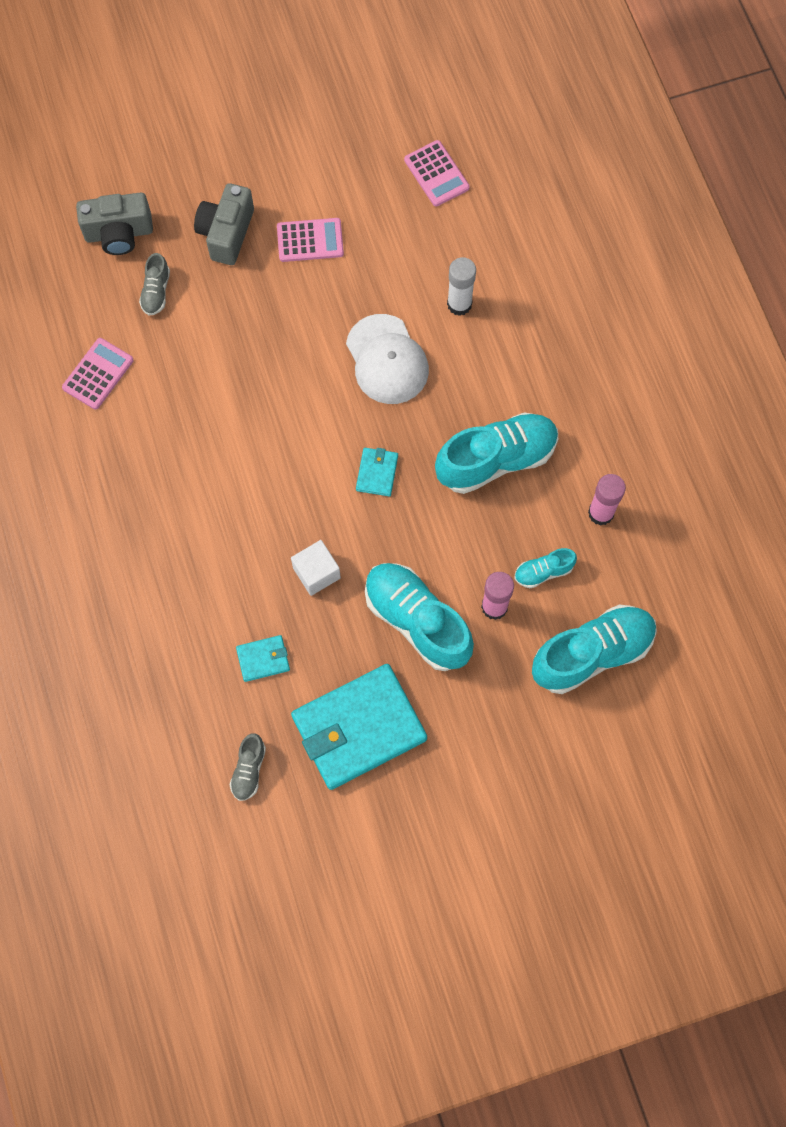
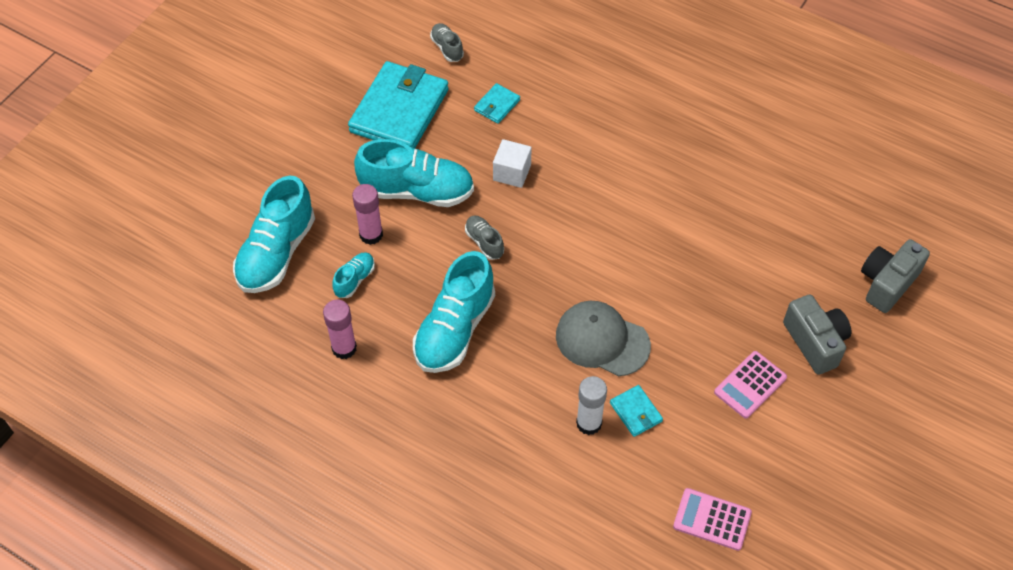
camera: 140 degrees right, 15 degrees down
pink calculator [62,338,134,410] -> none
grey shoe [139,253,170,316] -> grey shoe moved to [465,216,504,260]
white cap [346,314,429,404] -> grey cap [556,301,651,376]
turquoise wallet [356,448,398,496] -> turquoise wallet moved to [610,385,663,437]

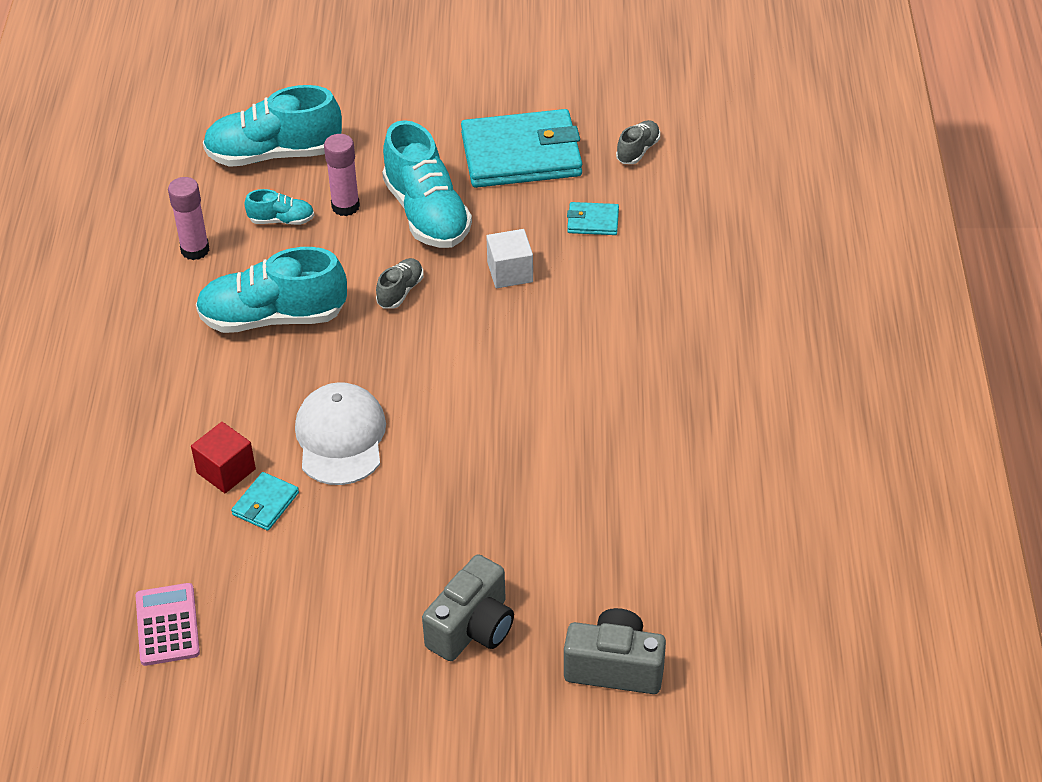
camera: 60 degrees right, 10 degrees down
grey cap [556,301,651,376] -> white cap [295,382,386,485]
white glue stick [576,376,607,435] -> red cube [191,422,256,493]
pink calculator [714,351,787,419] -> none

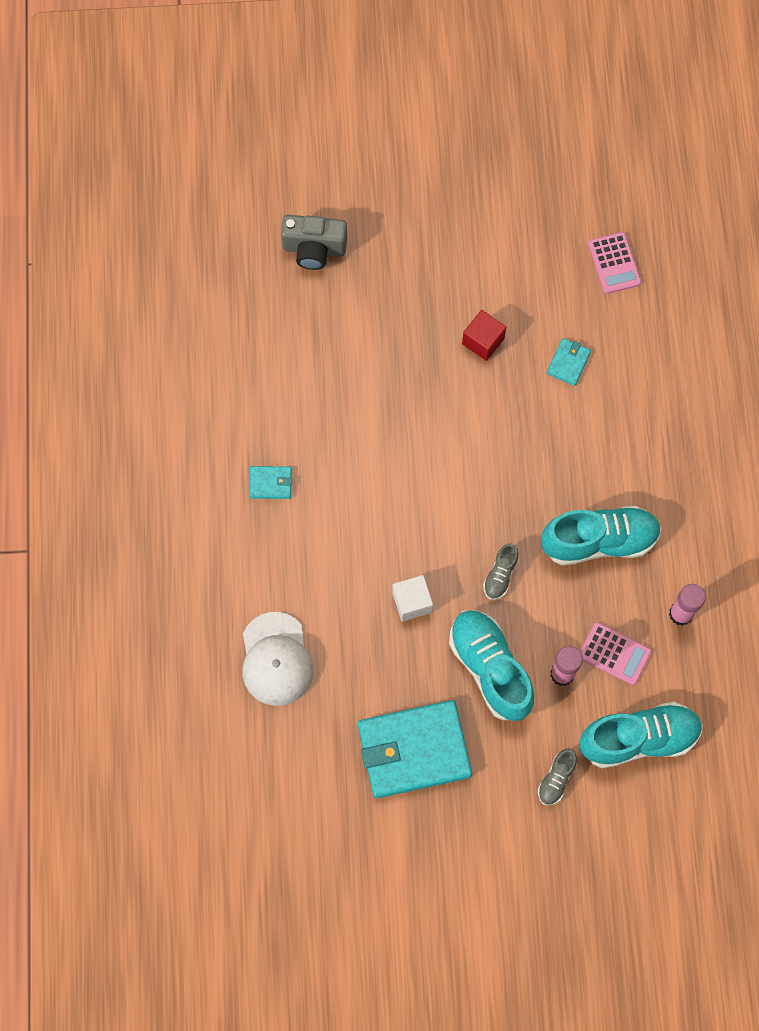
camera: 175 degrees right, 25 degrees up
red cube [191,422,256,493] -> red cube moved to [462,310,506,361]
turquoise shoe [245,189,314,225] -> pink calculator [580,622,652,685]
white cap [295,382,386,485] -> white cap moved to [243,612,314,706]
grey camera [422,554,514,661] -> none
turquoise wallet [567,202,619,235] -> turquoise wallet moved to [249,466,292,499]
grey shoe [616,120,660,164] -> grey shoe moved to [538,748,577,805]

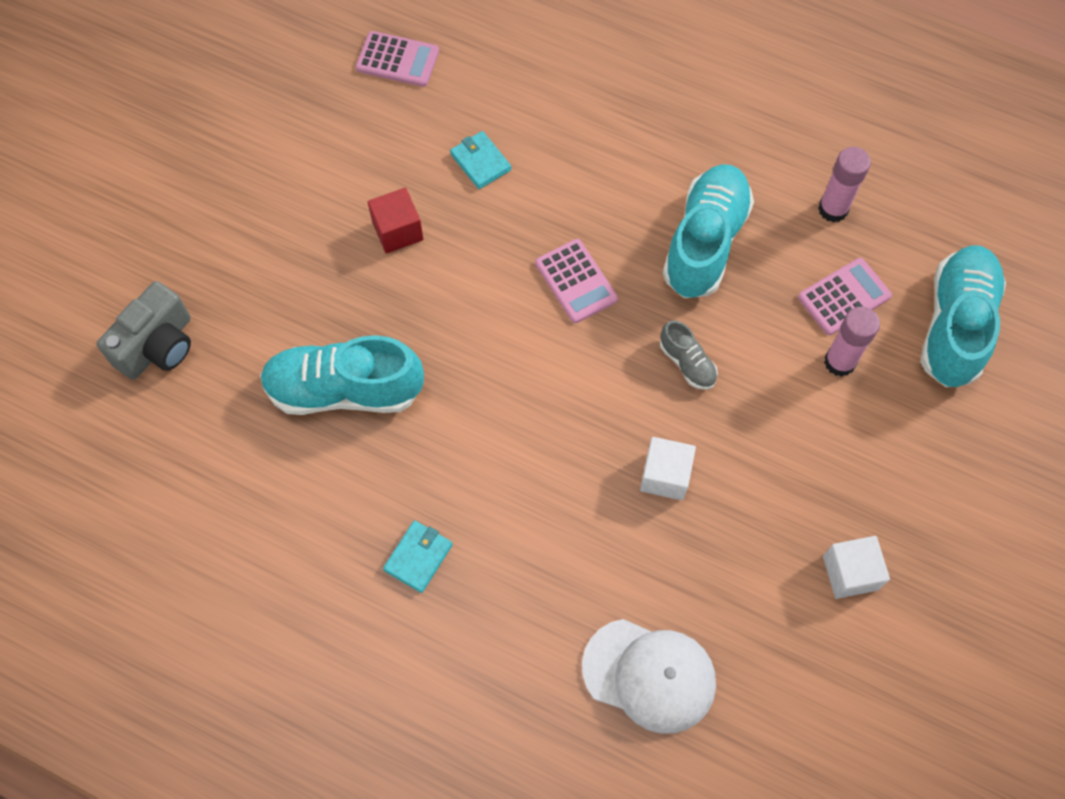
camera: 60 degrees left, 5 degrees down
turquoise wallet [358,700,472,798] -> white cube [823,536,890,599]
turquoise shoe [449,610,534,721] -> turquoise shoe moved to [260,335,424,415]
grey shoe [538,748,577,805] -> none
none -> pink calculator [535,239,618,323]

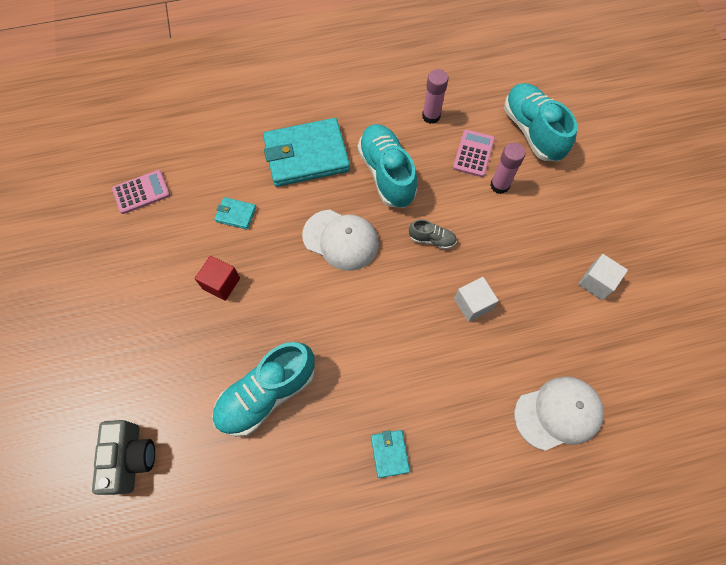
camera: 40 degrees left, 0 degrees up
pink calculator [535,239,618,323] -> white cap [302,210,379,271]
none -> turquoise wallet [263,118,350,187]

